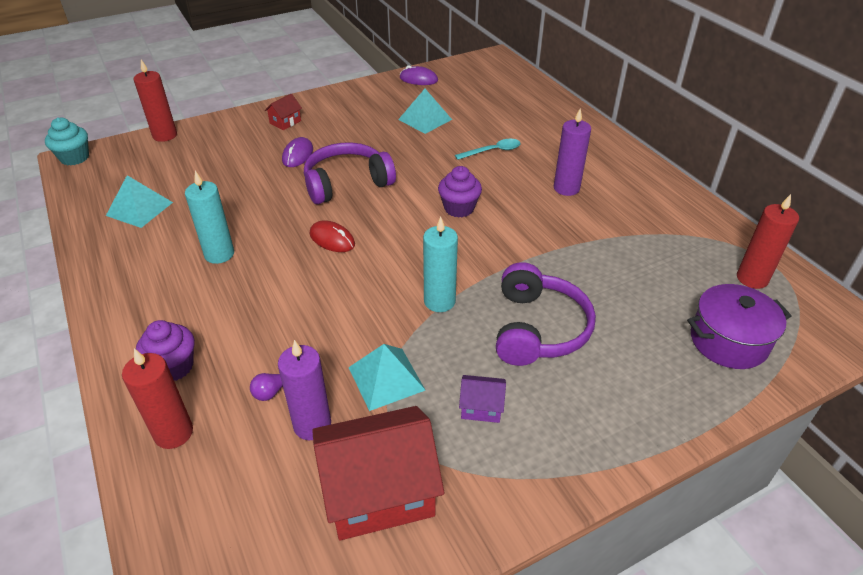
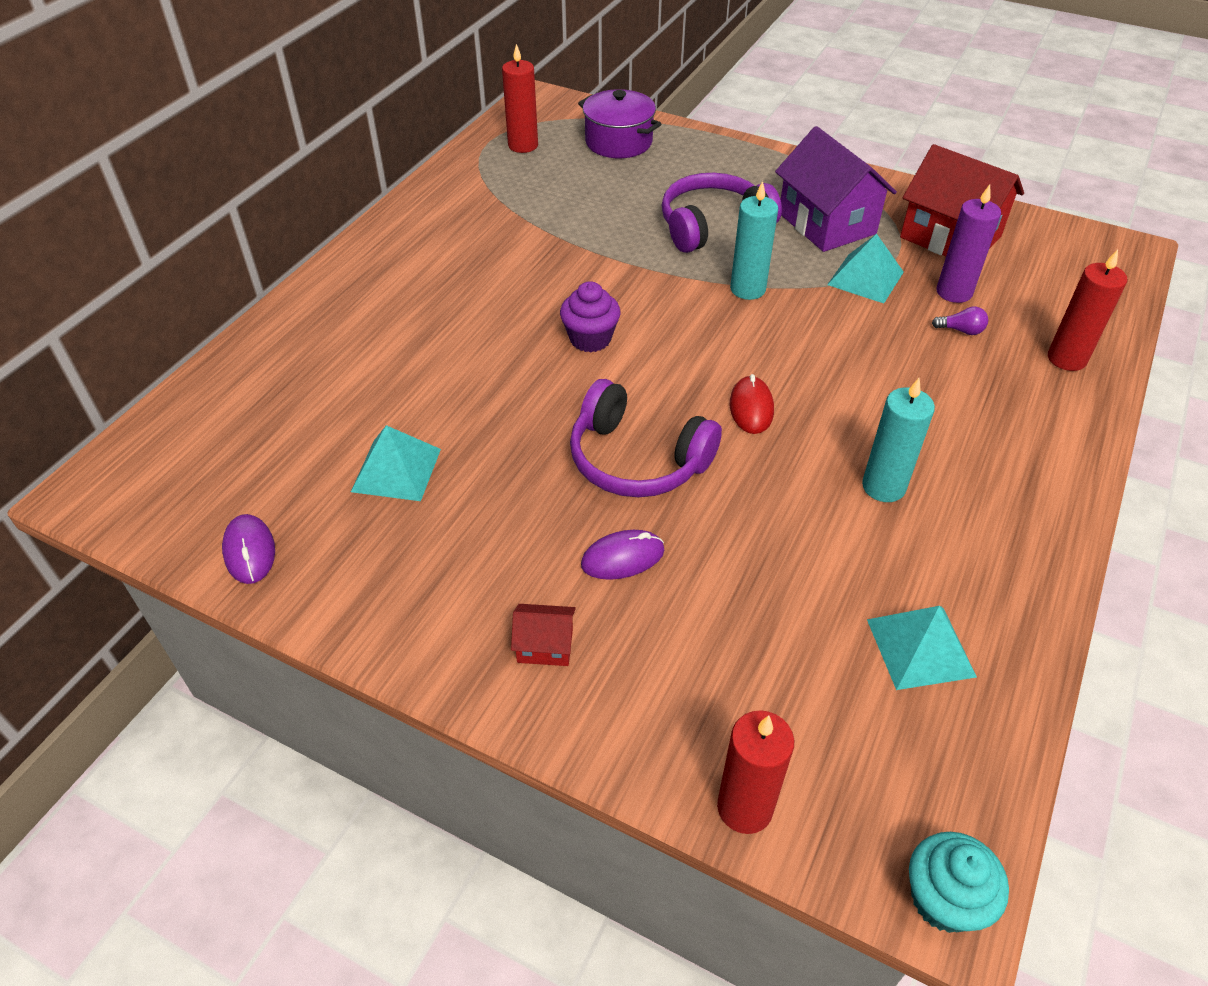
camera: 125 degrees left, 5 degrees up
purple cupcake [136,320,195,381] -> none
turquoise spoon [455,139,521,160] -> none
purple house [459,375,506,423] -> purple house [775,126,897,252], size x2.24
purple candle [554,108,591,196] -> none

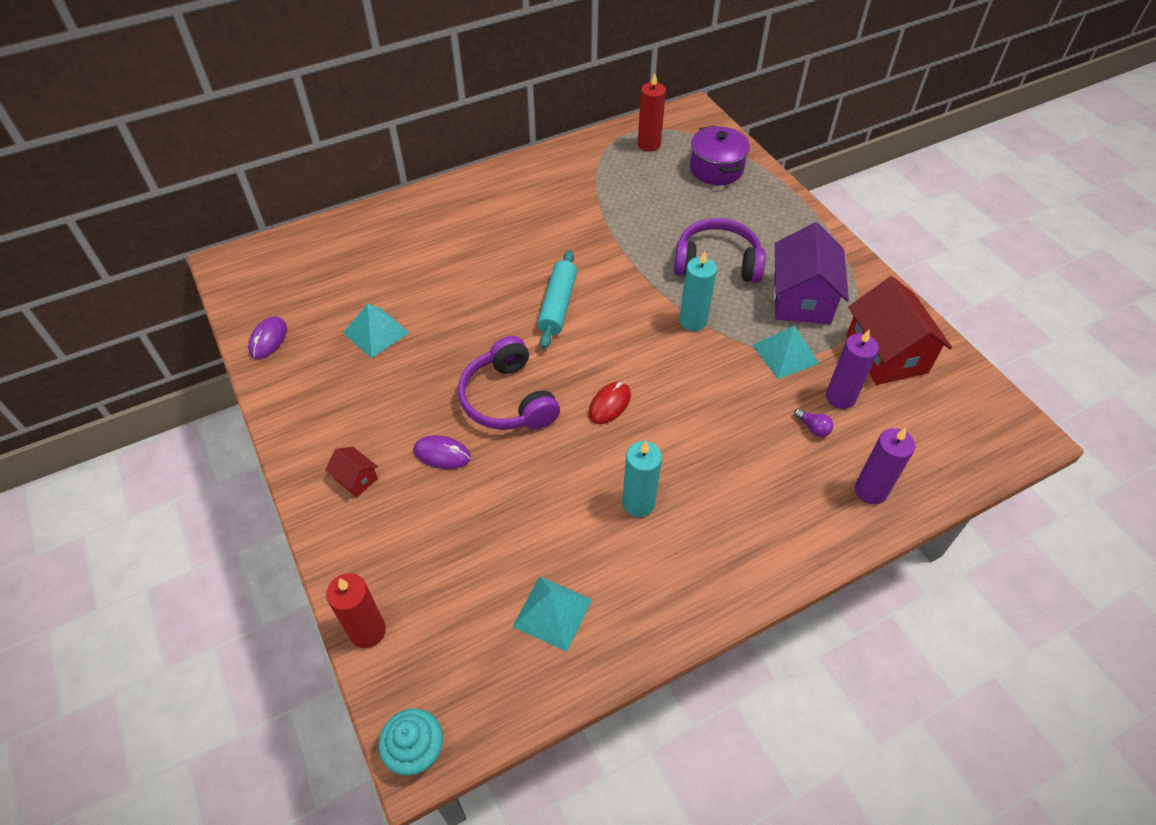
camera: 35 degrees right, 5 degrees up
purple cupcake [560,281,620,352] -> turquoise rolling pin [537,250,577,349]
red candle [1048,249,1127,371] -> purple candle [855,428,915,504]

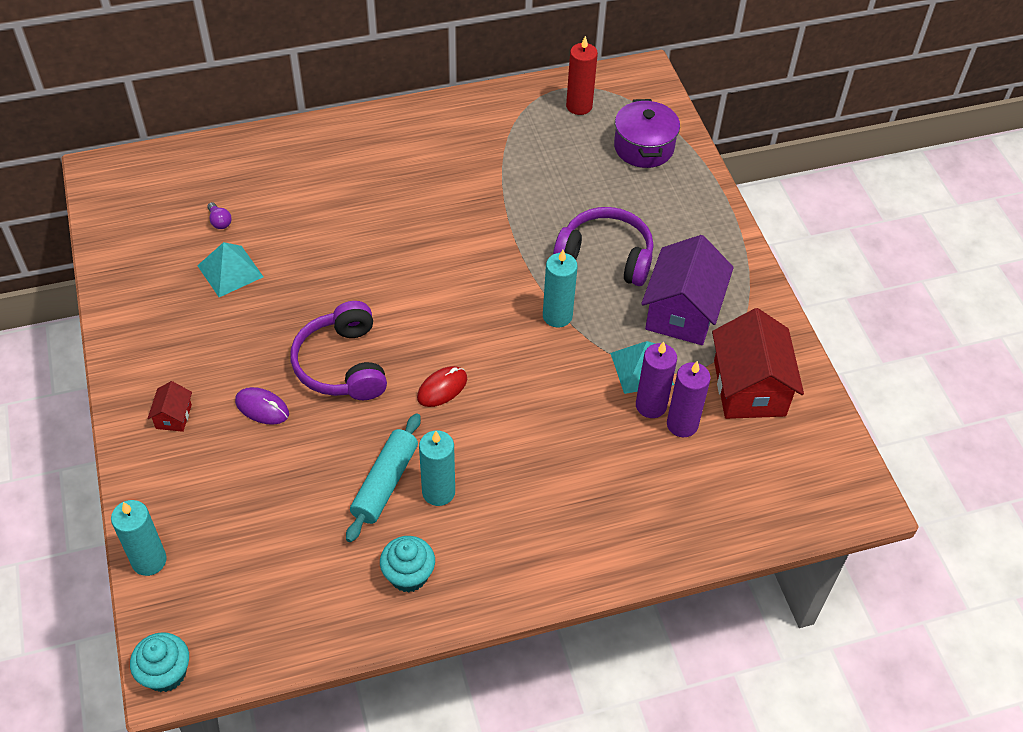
camera: 10 degrees right, 0 degrees up
purple mouse [248,316,287,359] -> none
red house [325,447,378,497] -> red house turned 45 degrees clockwise [147,381,192,432]
red candle [326,573,386,648] -> turquoise candle [111,500,167,576]
turquoise pyramid [512,576,593,652] -> none
turquoise rolling pin [537,250,577,349] -> turquoise rolling pin moved to [346,413,421,542]
purple light bulb [794,408,833,437] -> purple light bulb moved to [207,202,231,229]
purple candle [855,428,915,504] -> purple candle moved to [636,341,677,418]
none -> turquoise cupcake [380,536,435,593]

